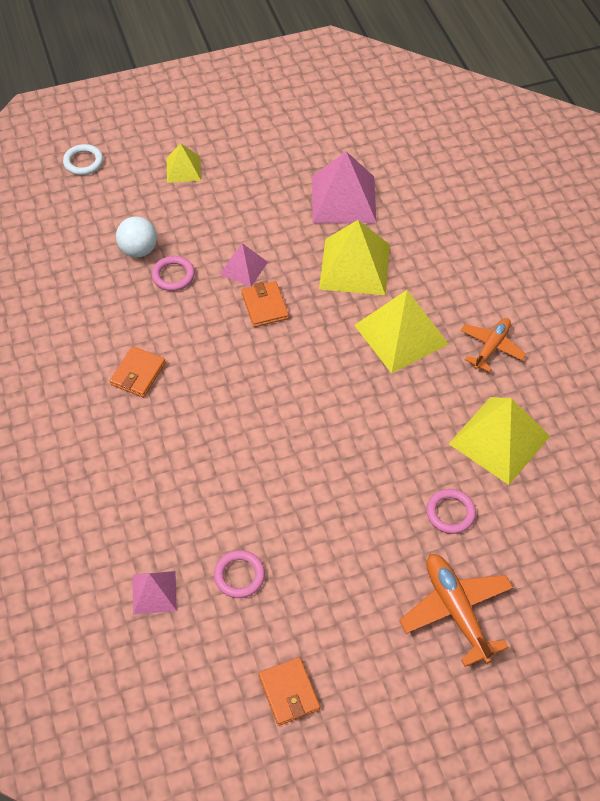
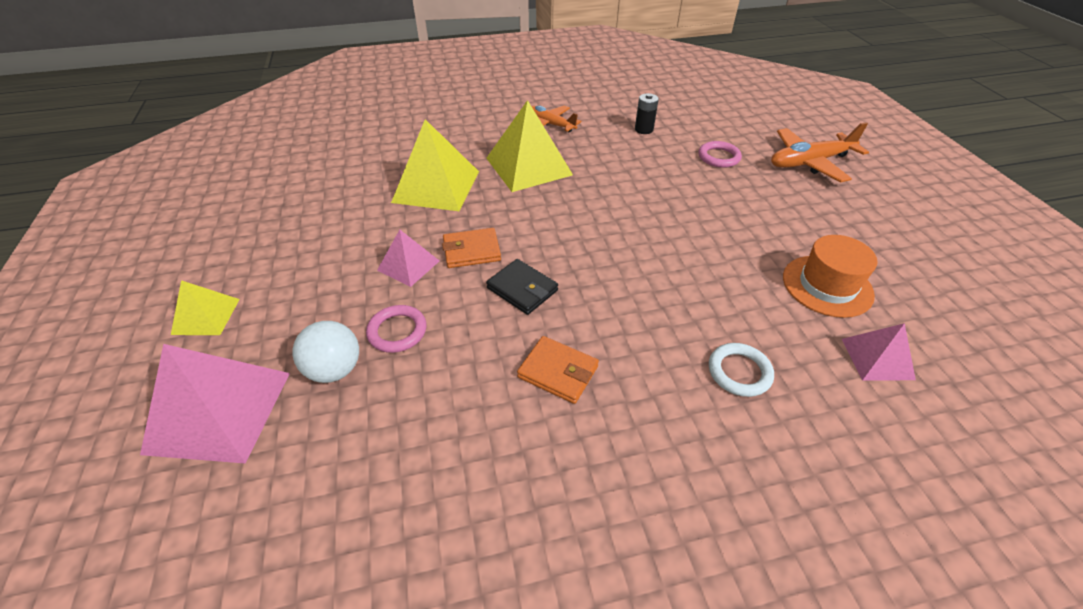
camera: 85 degrees left, 10 degrees down
white ring [63,144,103,175] -> white ring moved to [709,343,774,397]
pink ring [214,550,265,598] -> orange hat [783,235,878,318]
orange wallet [259,657,320,726] -> none
pink pyramid [312,151,377,223] -> pink pyramid moved to [140,344,290,464]
yellow pyramid [449,397,550,485] -> black battery [635,93,659,134]
none -> black wallet [486,259,558,315]

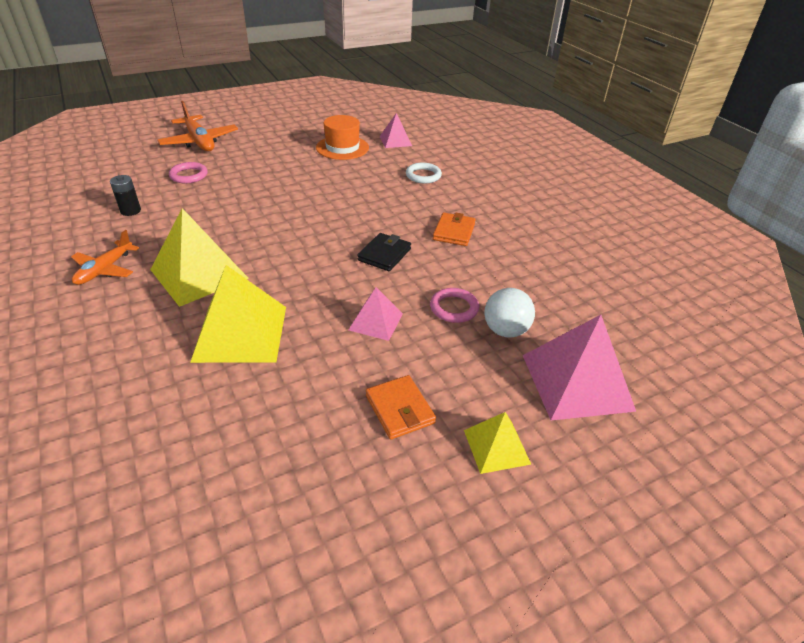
camera: 105 degrees left, 5 degrees down
orange wallet [442,228,501,268] -> orange wallet moved to [366,375,436,439]

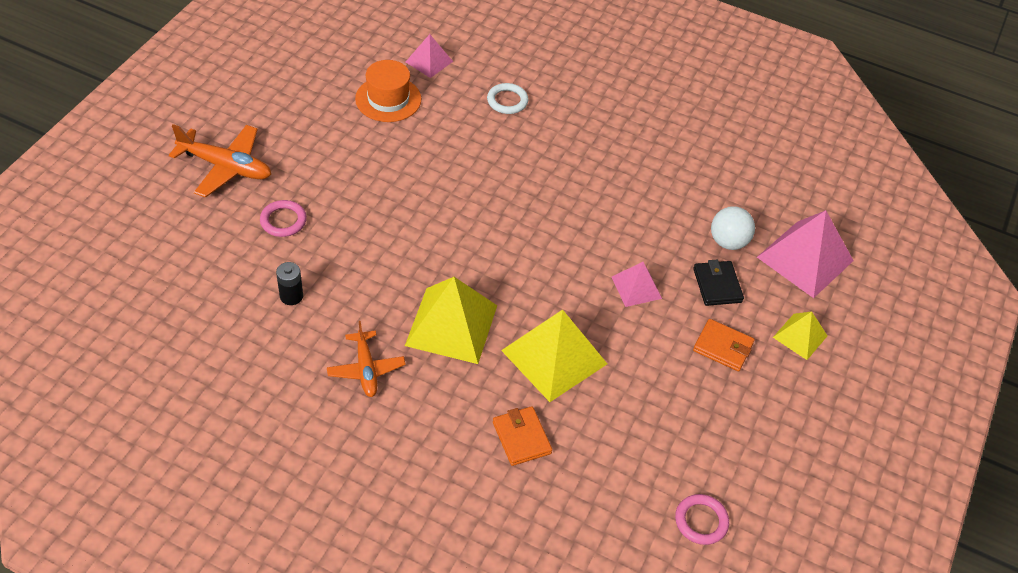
camera: 40 degrees left, 10 degrees up
black wallet [357,233,411,271] -> black wallet moved to [693,260,744,306]
pink ring [430,288,479,323] -> pink ring moved to [675,494,729,545]
orange wallet [433,212,476,246] -> orange wallet moved to [493,406,552,466]

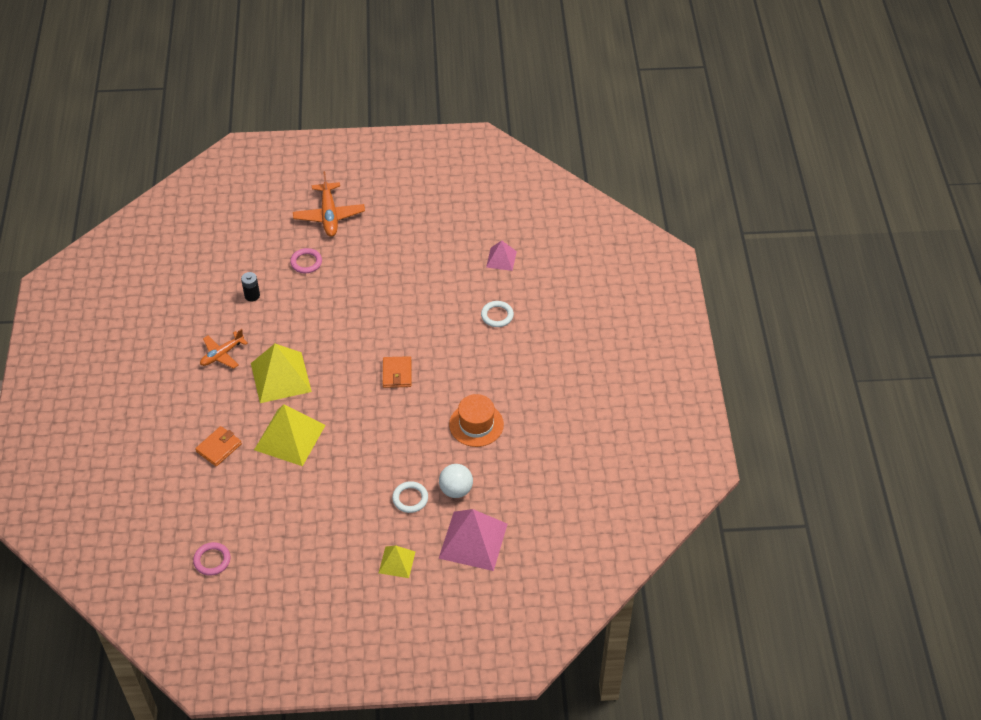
camera: 65 degrees right, 0 degrees up
orange hat [355,60,421,122] -> orange hat moved to [449,394,504,447]
pink pyramid [612,262,662,307] -> none
black wallet [693,260,744,306] -> white ring [392,481,428,513]
orange wallet [693,319,755,371] -> orange wallet moved to [383,356,411,388]

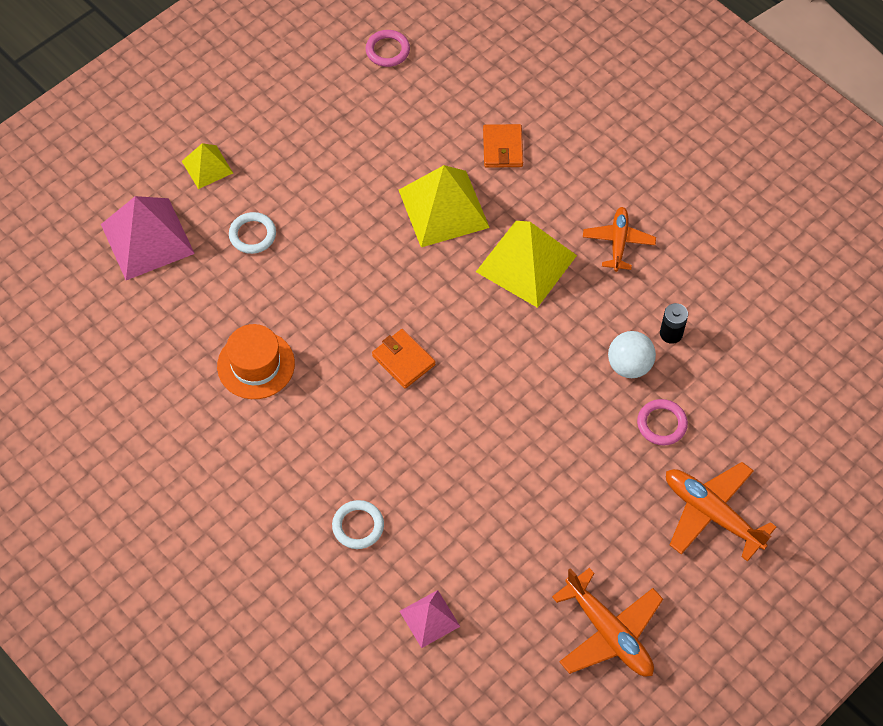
camera: 140 degrees right, 10 degrees up
white ball [439,464,473,498] -> white ball moved to [608,331,656,378]
none -> orange plane [552,568,663,676]

